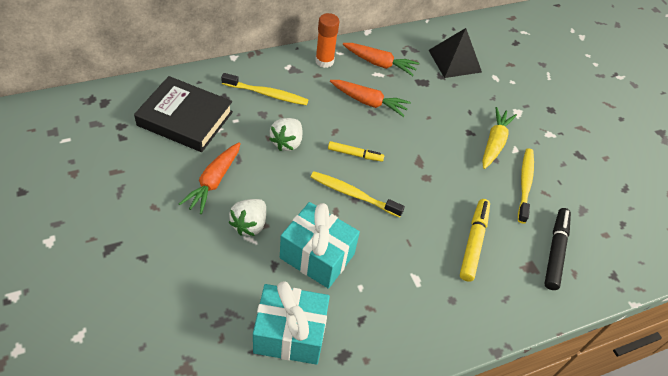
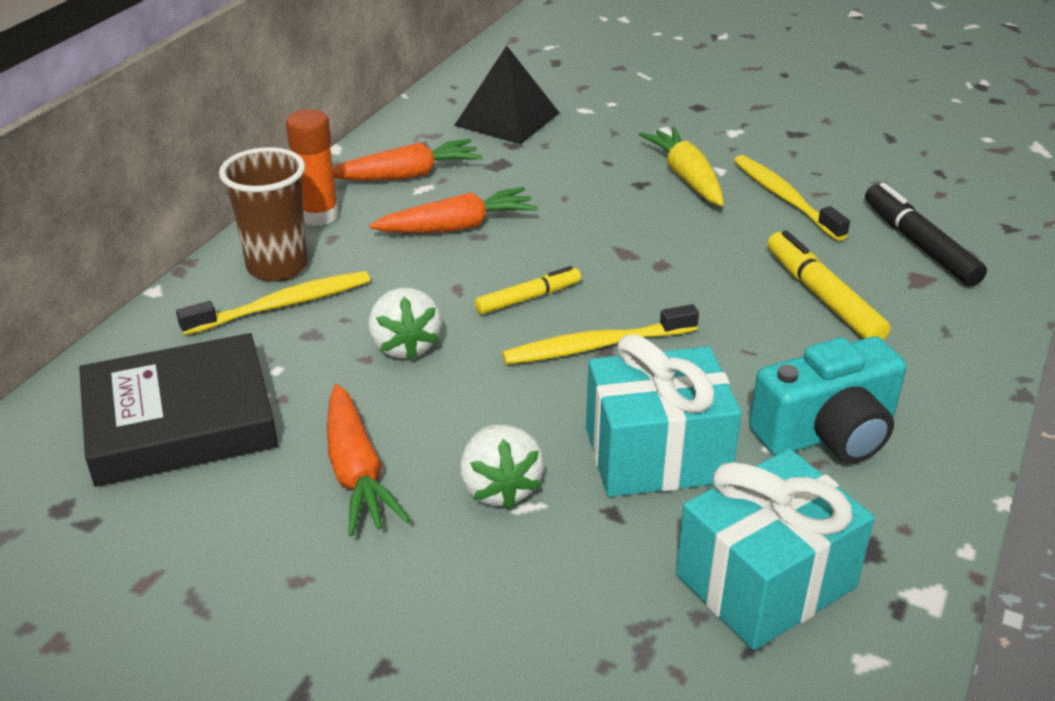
camera: 35 degrees left, 15 degrees down
none -> brown cup [219,147,308,282]
none -> turquoise camera [749,336,907,463]

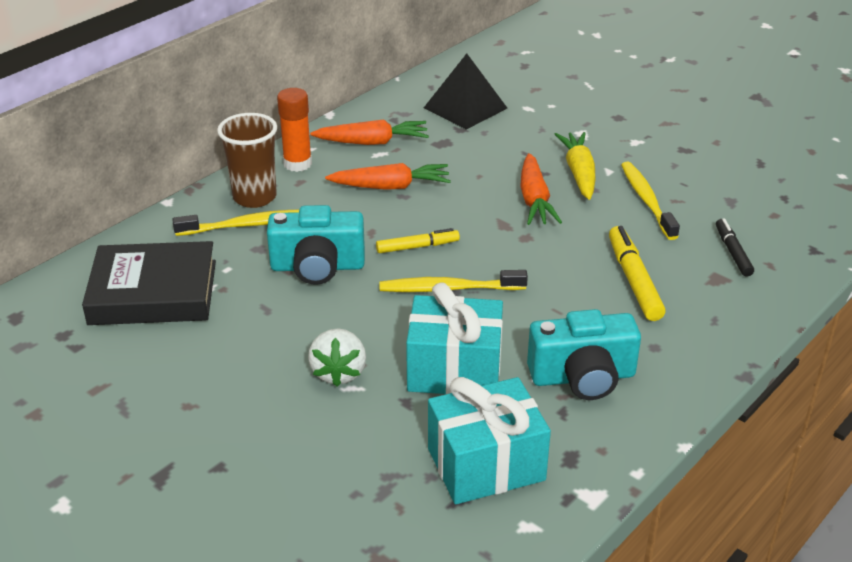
camera: 15 degrees right, 0 degrees up
orange carrot [327,384,410,536] -> orange carrot moved to [520,153,562,225]
white strawberry [368,288,441,361] -> turquoise camera [267,205,365,285]
black marker [865,183,987,286] -> black marker [716,218,754,277], size x0.64

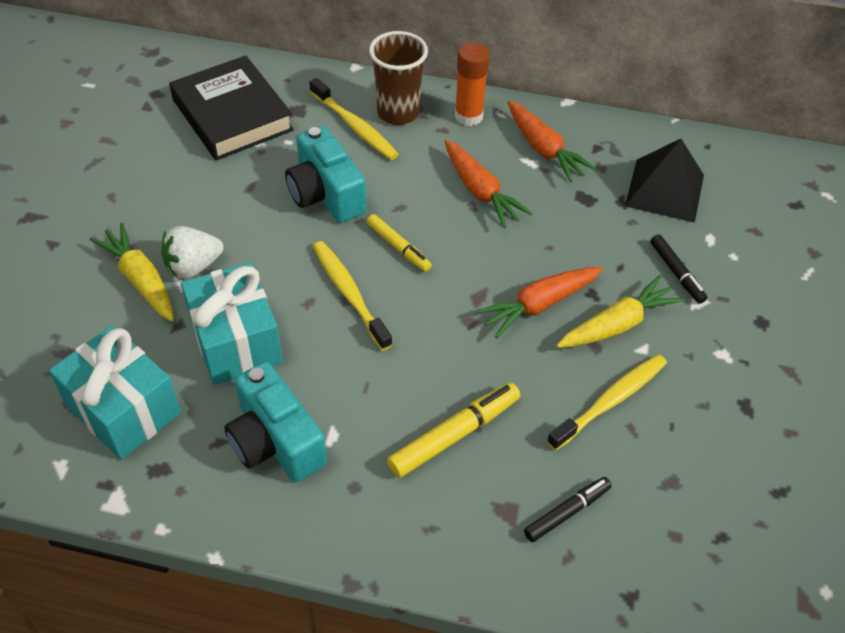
camera: 60 degrees right, 15 degrees up
none -> yellow carrot [90,223,174,322]
none -> black marker [650,234,708,304]

